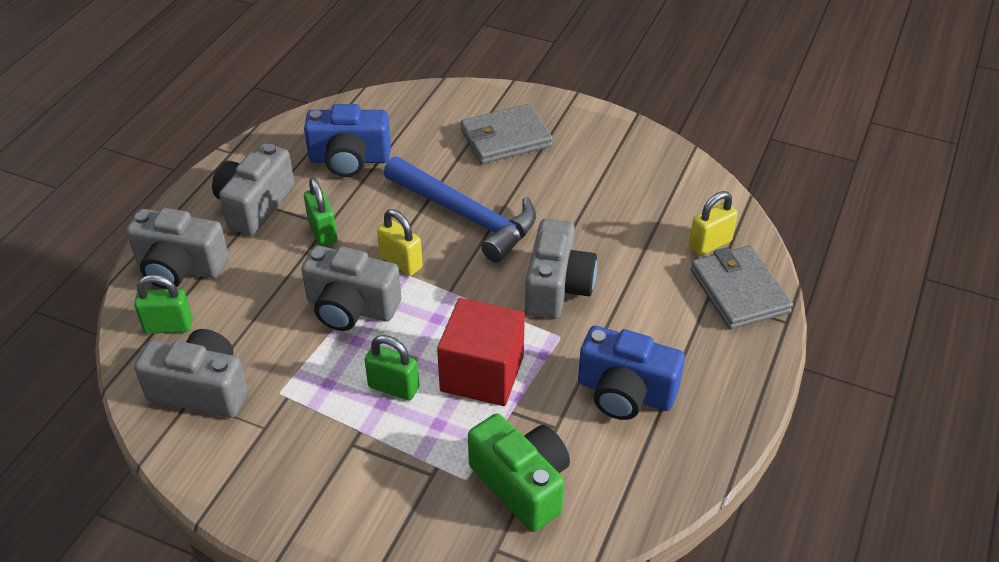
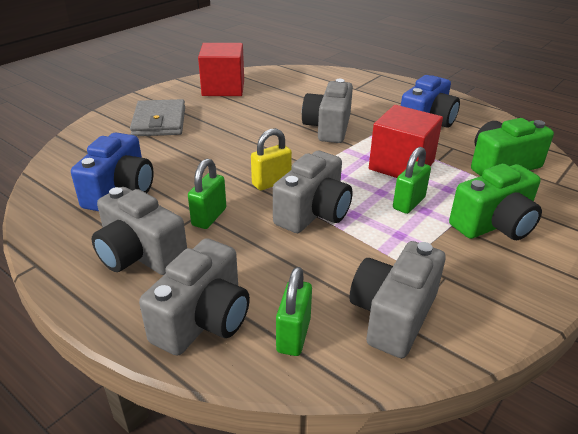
camera: 75 degrees left, 10 degrees down
green padlock [304,178,337,246] -> green padlock turned 60 degrees counterclockwise [188,158,226,229]
blue hammer [384,156,536,263] -> none
grey camera [525,219,597,319] -> grey camera turned 105 degrees counterclockwise [302,79,353,143]
yellow padlock [689,191,738,256] -> none
grey wallet [690,246,793,330] -> none
none -> red cube [198,43,244,96]
none -> green camera [449,164,542,240]

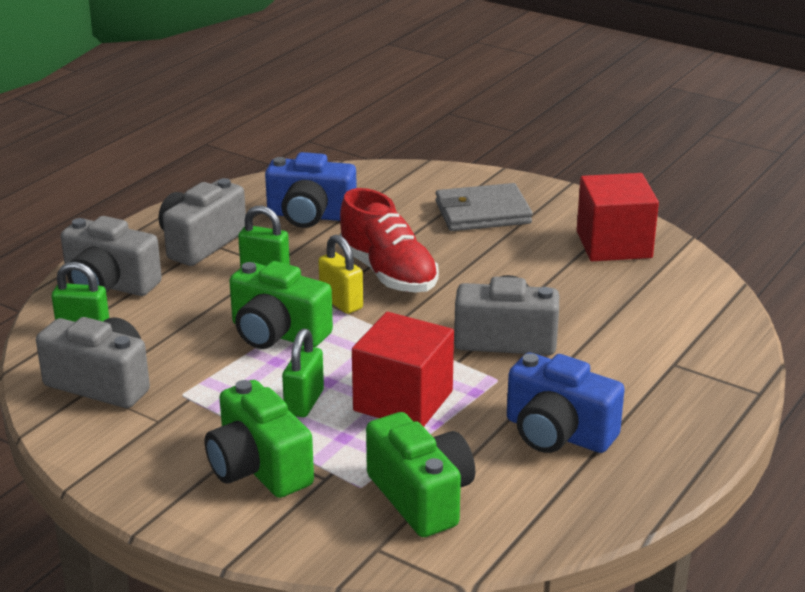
camera: 85 degrees right, 5 degrees down
grey camera [273,151,353,233] -> green camera [229,261,333,349]
green padlock [393,147,431,214] -> green padlock turned 75 degrees clockwise [282,329,324,417]
none -> red shoe [339,188,439,293]

